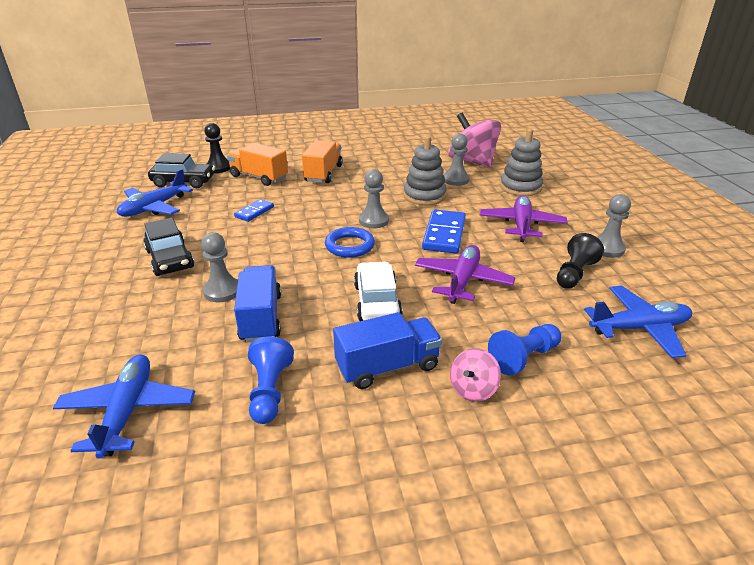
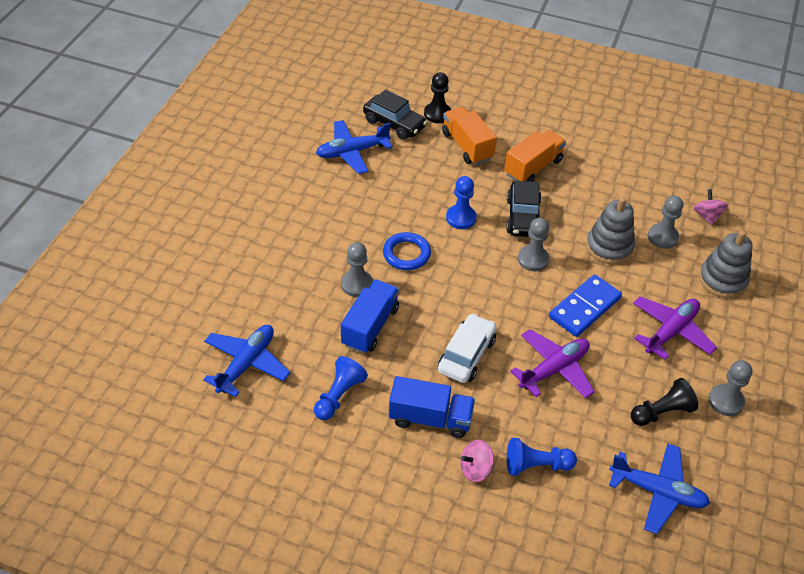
camera: 30 degrees right, 15 degrees up
black car [143,218,194,276] -> black car moved to [506,180,542,237]
blue domino [234,199,274,222] -> none
blue ring [325,227,375,258] -> blue ring moved to [383,232,431,270]
pink spinning top [448,113,501,168] -> pink spinning top [693,189,729,225], size x0.48
none -> blue pawn [446,176,477,229]

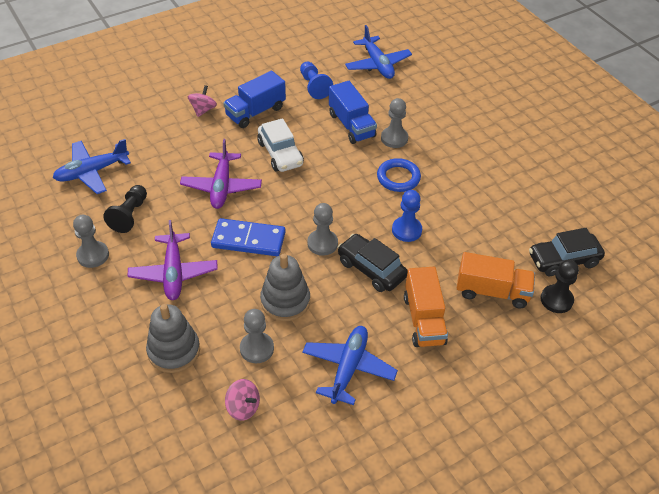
camera: 130 degrees right, 0 degrees up
blue plane [316,120,392,174] -> blue plane moved to [302,326,398,405]
blue pawn [507,438,577,476] -> none
blue domino [549,274,622,337] -> blue domino turned 75 degrees counterclockwise [211,218,286,256]

